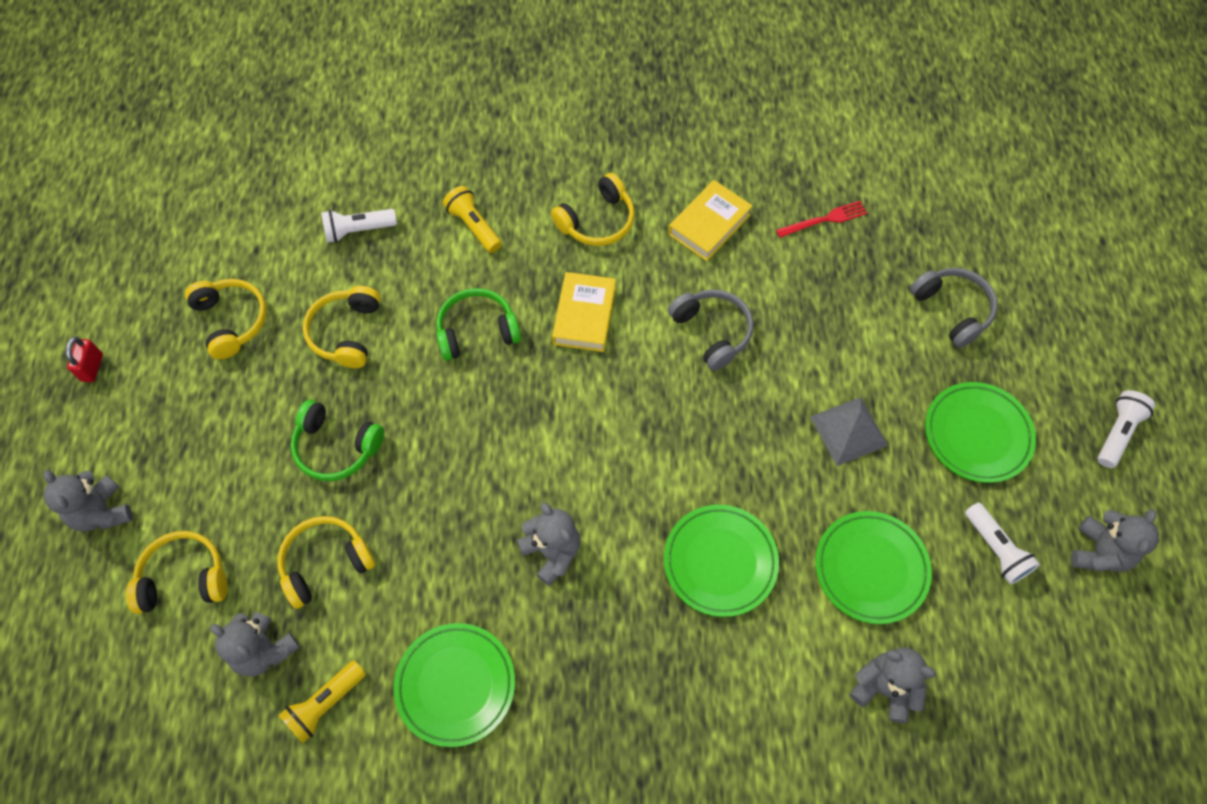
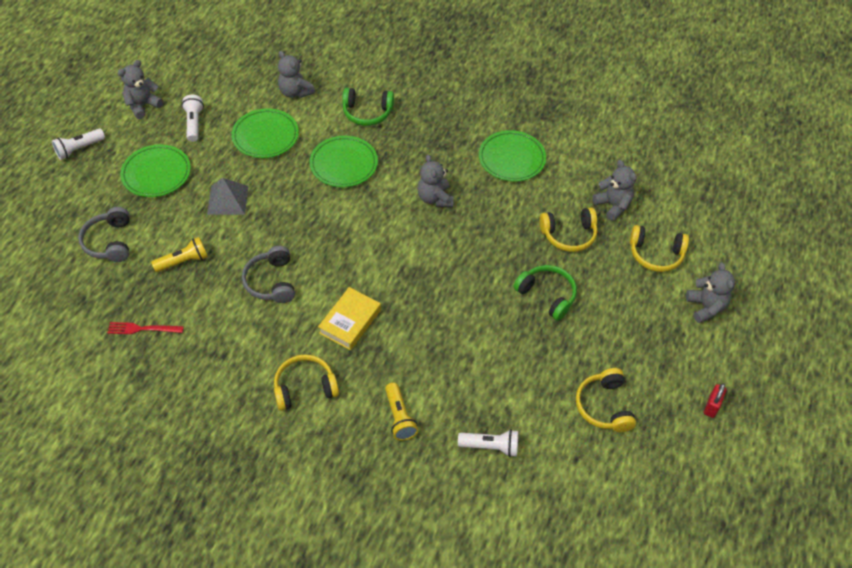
camera: 160 degrees left, 10 degrees down
yellow flashlight [278,660,366,743] -> yellow flashlight moved to [151,237,208,272]
yellow headphones [303,286,381,368] -> none
green headphones [436,288,521,361] -> green headphones moved to [342,88,394,126]
yellow book [668,180,752,261] -> none

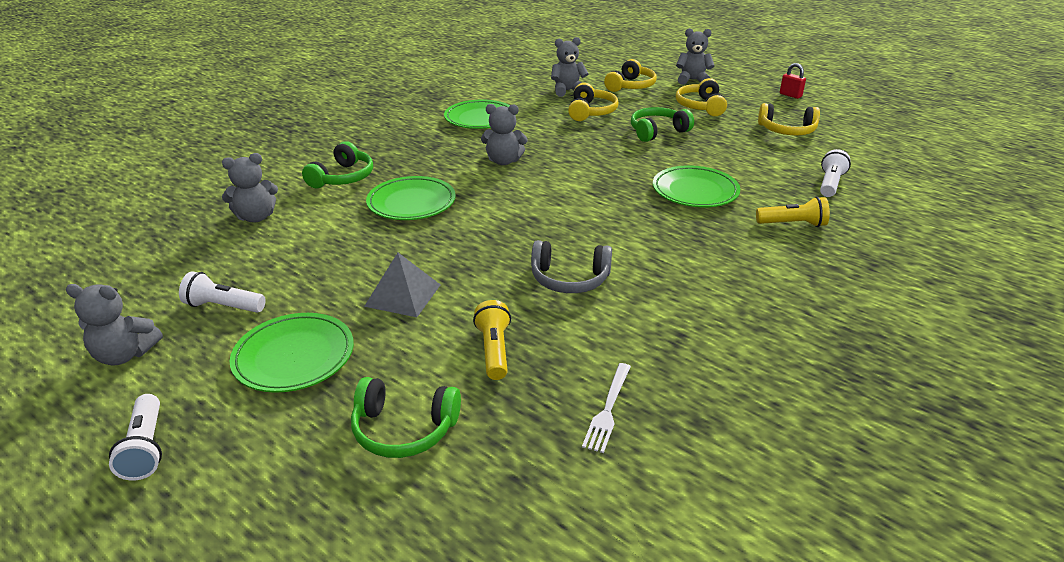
camera: 70 degrees left, 20 degrees down
grey headphones [78,207,130,262] -> green headphones [351,377,461,458]
red fork [108,322,184,334] -> white fork [582,363,631,453]
grey teddy bear [118,60,163,119] -> grey teddy bear turned 60 degrees counterclockwise [66,284,163,366]
green plate [231,108,299,158] -> green plate moved to [653,165,740,207]
yellow headphones [274,355,339,411] -> yellow headphones moved to [676,78,727,116]
yellow book [318,287,381,350] -> none

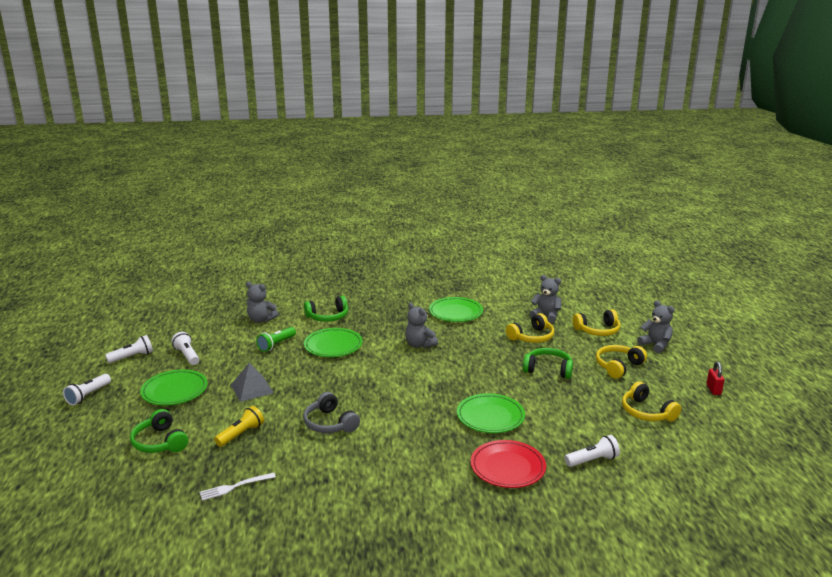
camera: 45 degrees right, 10 degrees down
grey teddy bear [66,284,163,366] -> white flashlight [105,335,153,363]
yellow flashlight [756,197,830,227] -> red plate [471,440,546,488]
none -> green flashlight [256,327,296,352]

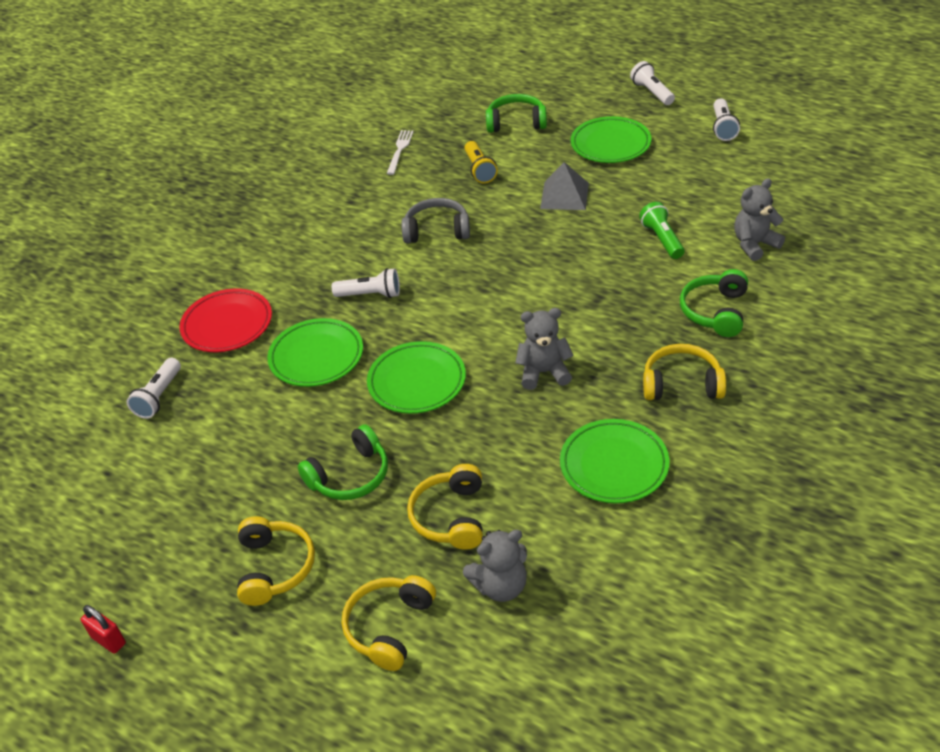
camera: 130 degrees right, 20 degrees up
white flashlight [171,332,199,365] -> white flashlight moved to [332,268,400,298]
green plate [304,328,363,357] -> green plate moved to [367,341,466,414]
yellow headphones [622,381,681,422] -> yellow headphones moved to [643,344,726,400]
grey teddy bear [637,300,675,353] -> none

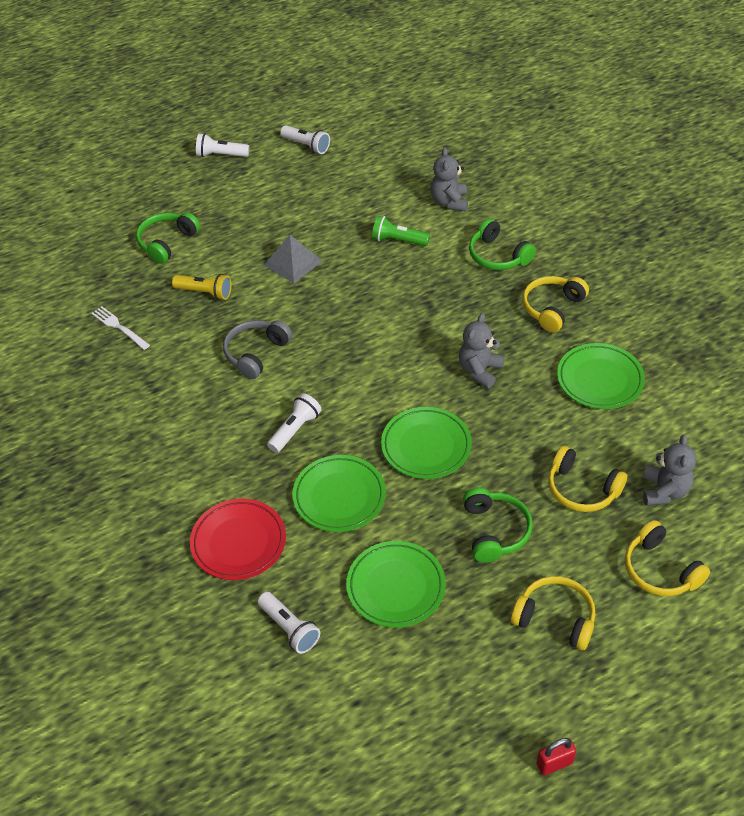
camera: 60 degrees left, 5 degrees up
green plate [571,116,652,163] -> green plate moved to [346,541,446,628]

